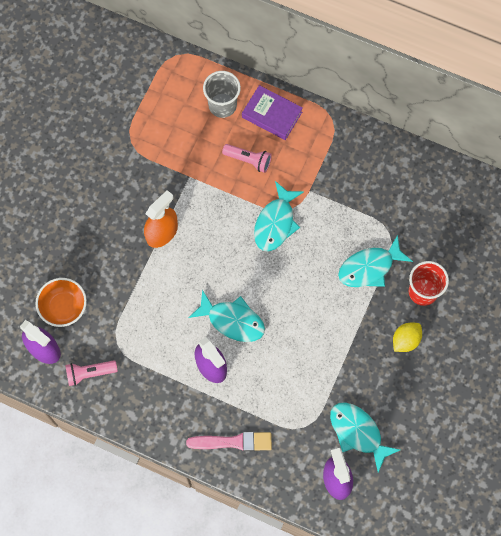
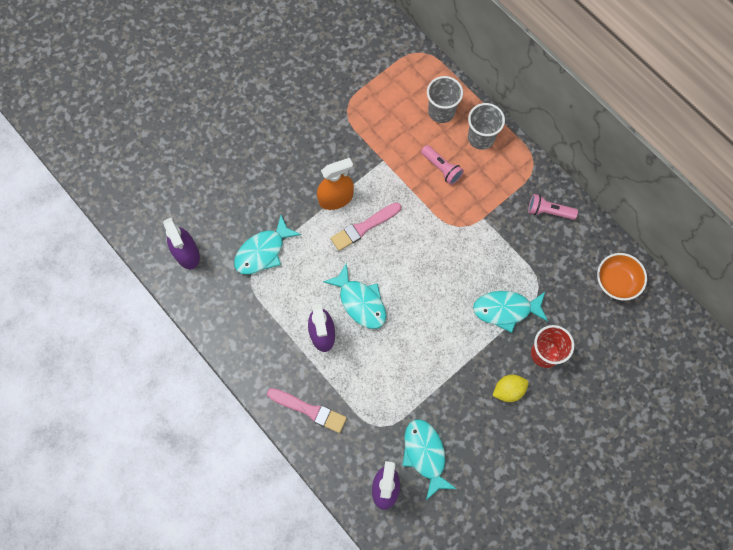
camera: 25 degrees right, 0 degrees up
orange bowl [36,278,87,327] -> orange bowl moved to [597,253,647,301]
pink flashlight [65,360,118,386] -> pink flashlight moved to [528,194,578,220]
purple book [242,85,303,140] -> grey cup [468,103,505,150]
turquoise fish [254,181,304,251] -> turquoise fish moved to [234,215,301,275]
none -> pink brush [331,202,401,251]

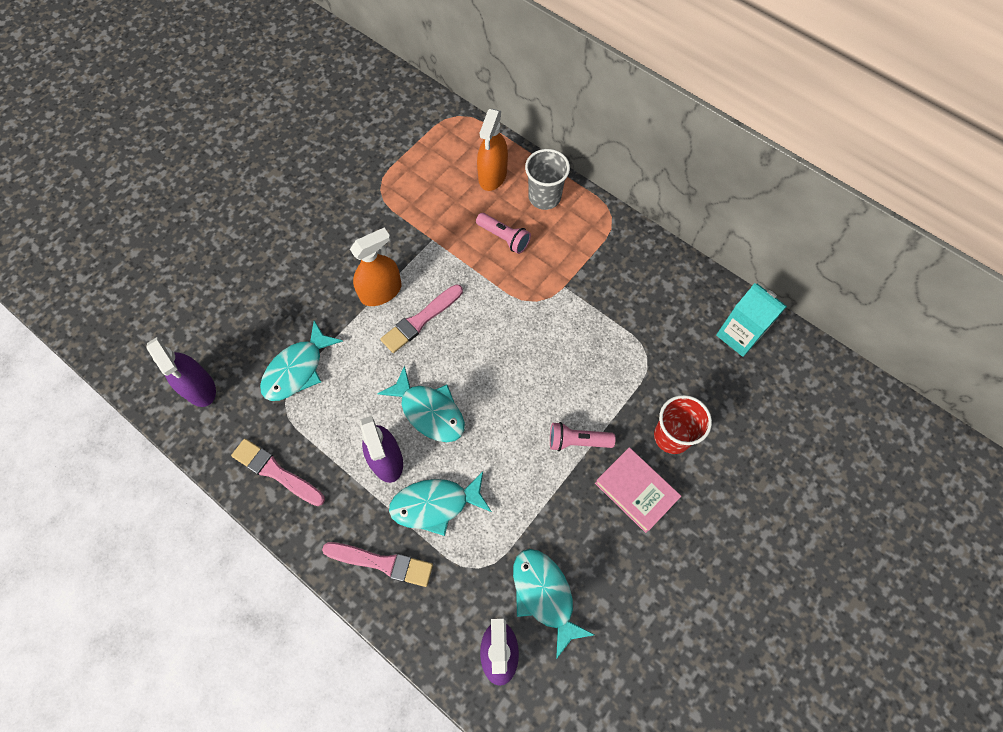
camera: 10 degrees left, 5 degrees down
grey cup [427,76,463,123] -> orange spray bottle [477,109,508,191]
turquoise fish [473,291,548,333] -> turquoise fish moved to [389,472,492,536]
yellow lemon [492,375,529,402] -> pink book [595,447,681,533]
pink flashlight [528,194,578,220] -> pink flashlight moved to [550,422,616,451]
orange bowl [597,253,647,301] -> turquoise carton [716,283,787,357]
none -> pink brush [231,438,325,506]

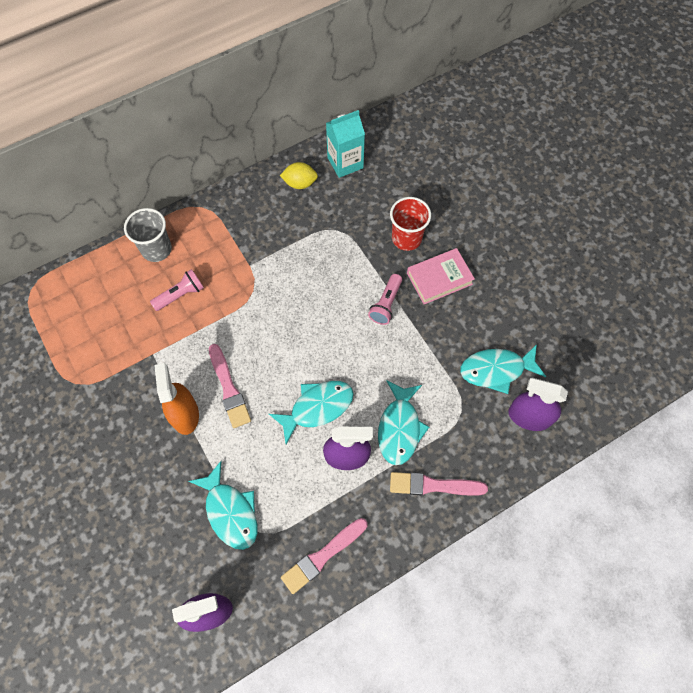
camera: 70 degrees left, 0 degrees up
pink brush [322,542,433,587] -> pink brush turned 120 degrees counterclockwise [390,472,488,496]
orange spray bottle [477,109,508,191] -> none
none -> yellow lemon [280,162,318,189]

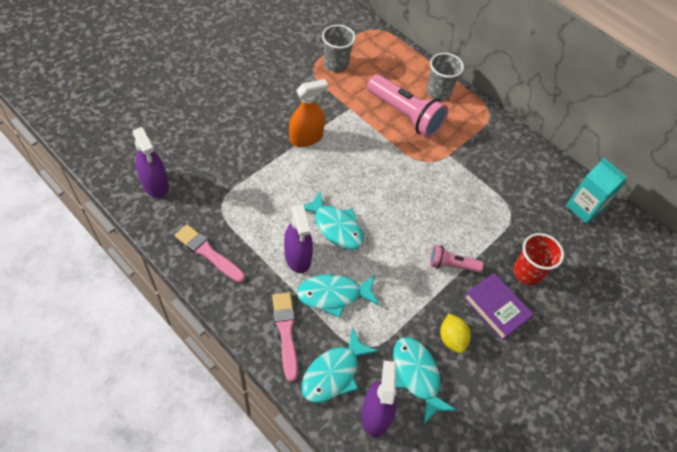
camera: 70 degrees right, 10 degrees down
pink flashlight [150,269,204,311] -> pink flashlight [367,74,448,138], size x1.91
turquoise fish [189,461,257,550] -> turquoise fish moved to [301,327,379,403]
pink brush [209,344,251,428] -> none
yellow lemon [280,162,318,189] -> yellow lemon moved to [440,314,471,353]
pink book [407,248,475,304] -> purple book [464,273,534,341]
none -> grey cup [322,25,356,72]

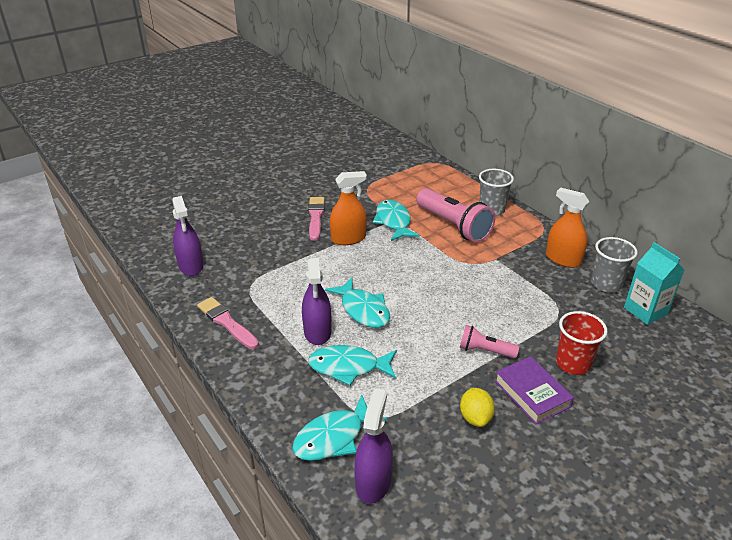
camera: 15 degrees right, 20 degrees down
pink brush [272,292,298,382] -> pink brush moved to [308,197,325,241]
grey cup [322,25,356,72] -> grey cup moved to [591,237,638,292]
turquoise fish [393,337,457,425] -> turquoise fish moved to [373,200,420,241]
none -> orange spray bottle [546,188,589,268]

